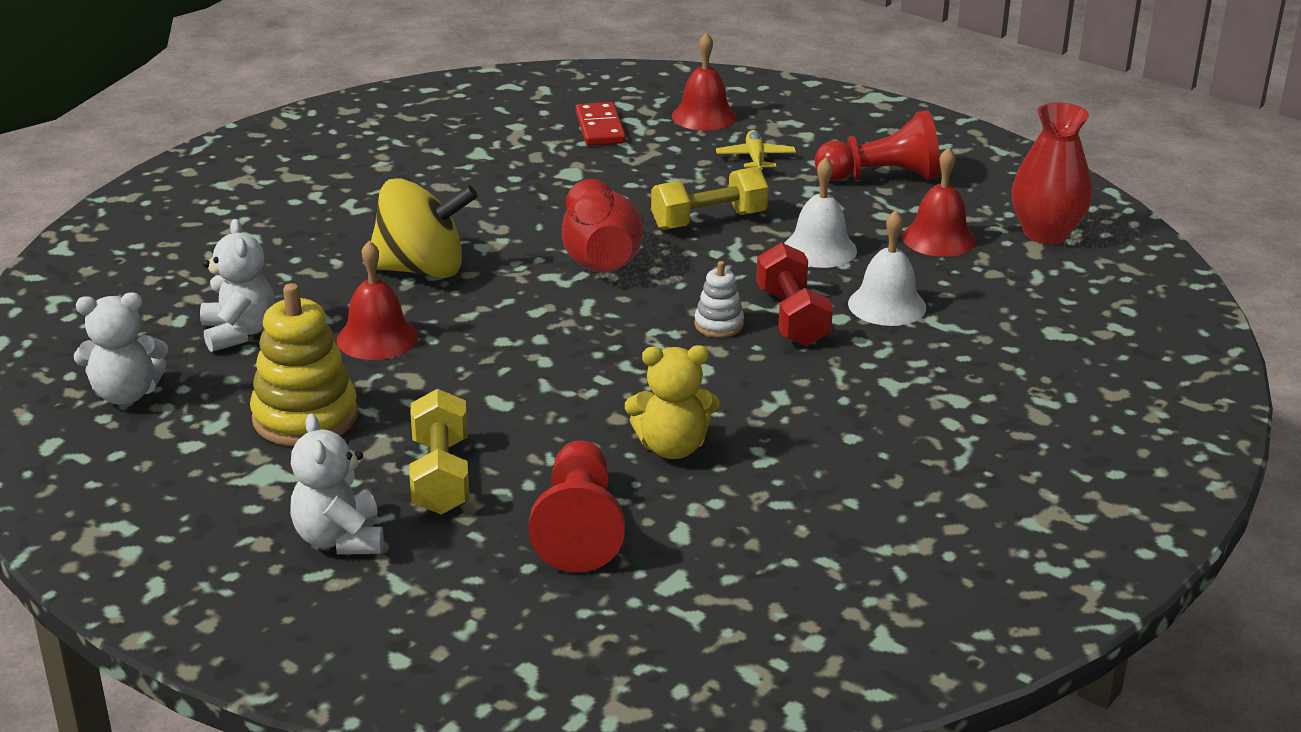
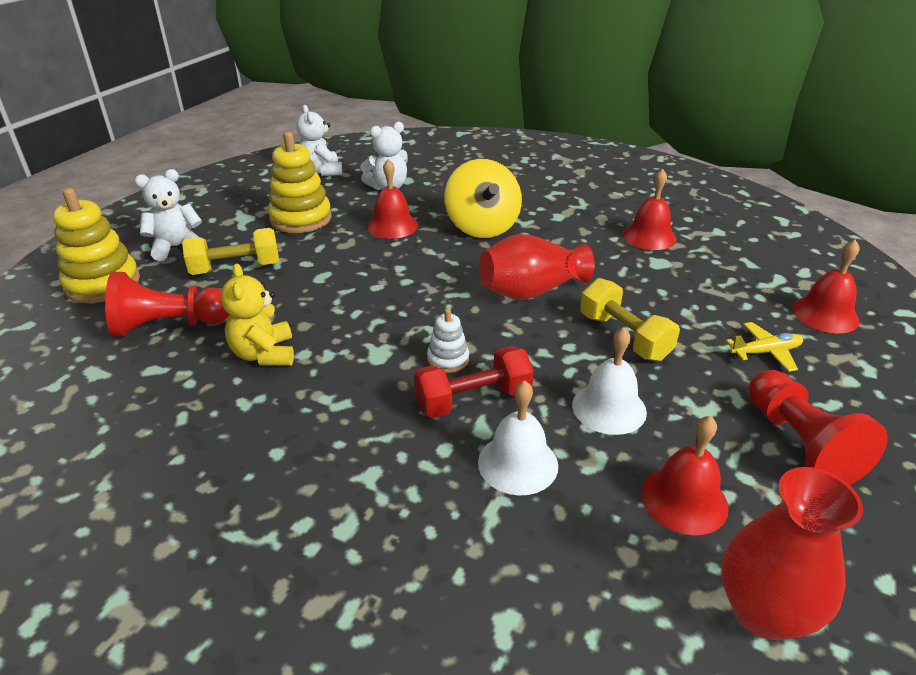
camera: 80 degrees right, 5 degrees up
red domino [576,102,626,146] -> none
none -> yellow stacking toy [53,188,140,303]
none -> red bell [623,169,677,250]

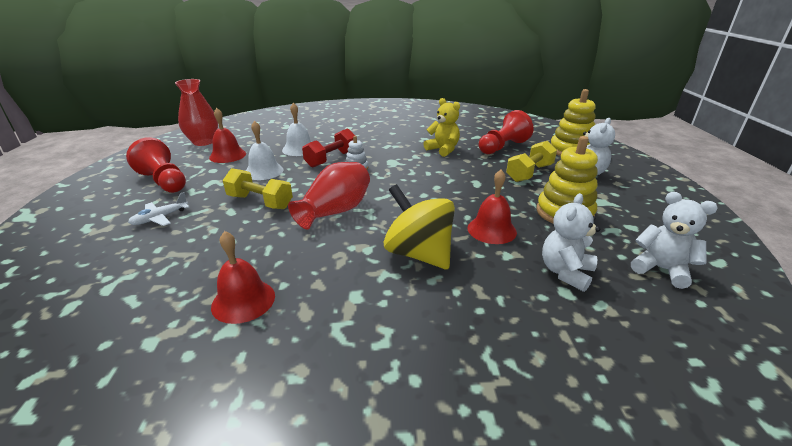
camera: 150 degrees right, 5 degrees down
yellow plane [726,322,803,372] -> white plane [128,192,189,226]
red bell [792,240,859,333] -> none

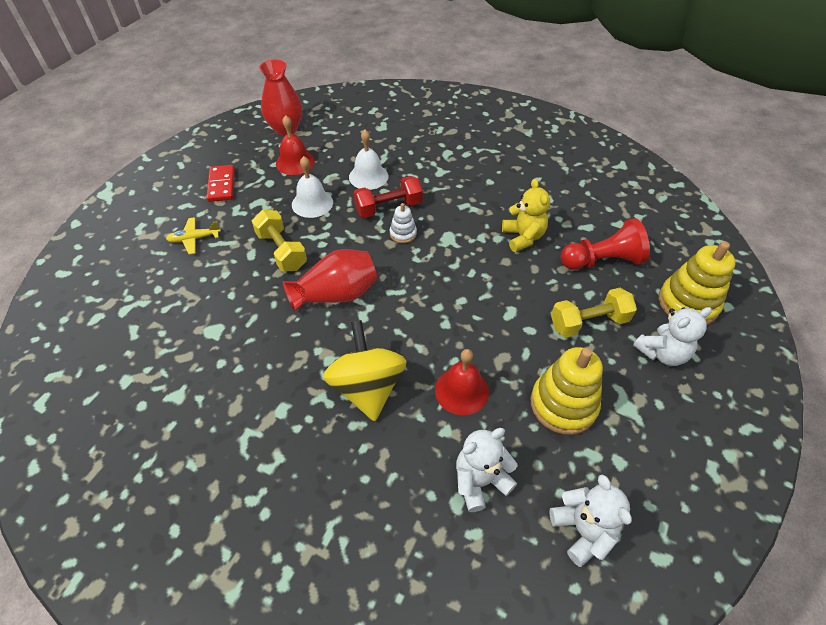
camera: 30 degrees right, 20 degrees up
red pawn [126,137,186,193] -> red domino [207,165,235,202]
white plane [128,192,189,226] -> yellow plane [166,217,221,255]
red bell [211,231,275,324] -> none

